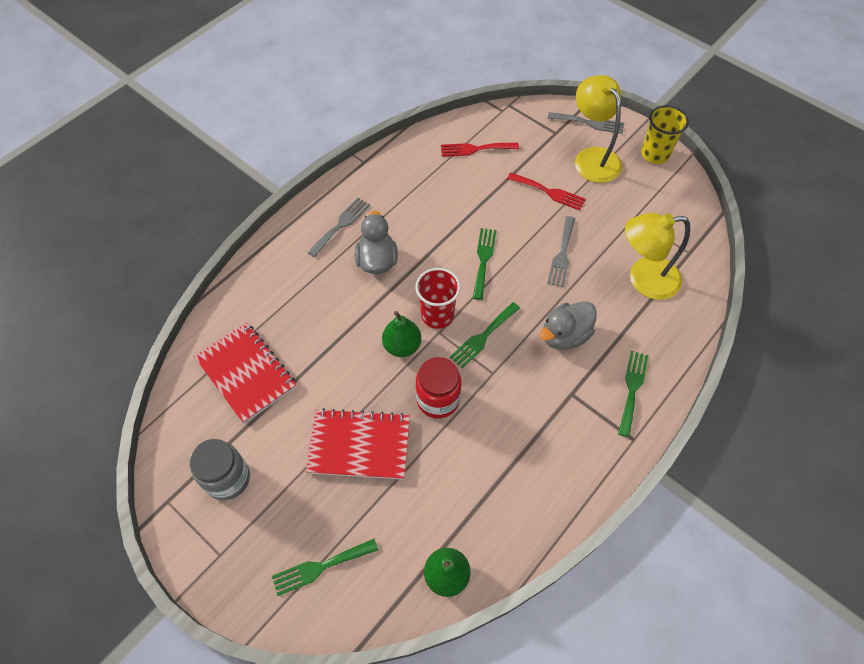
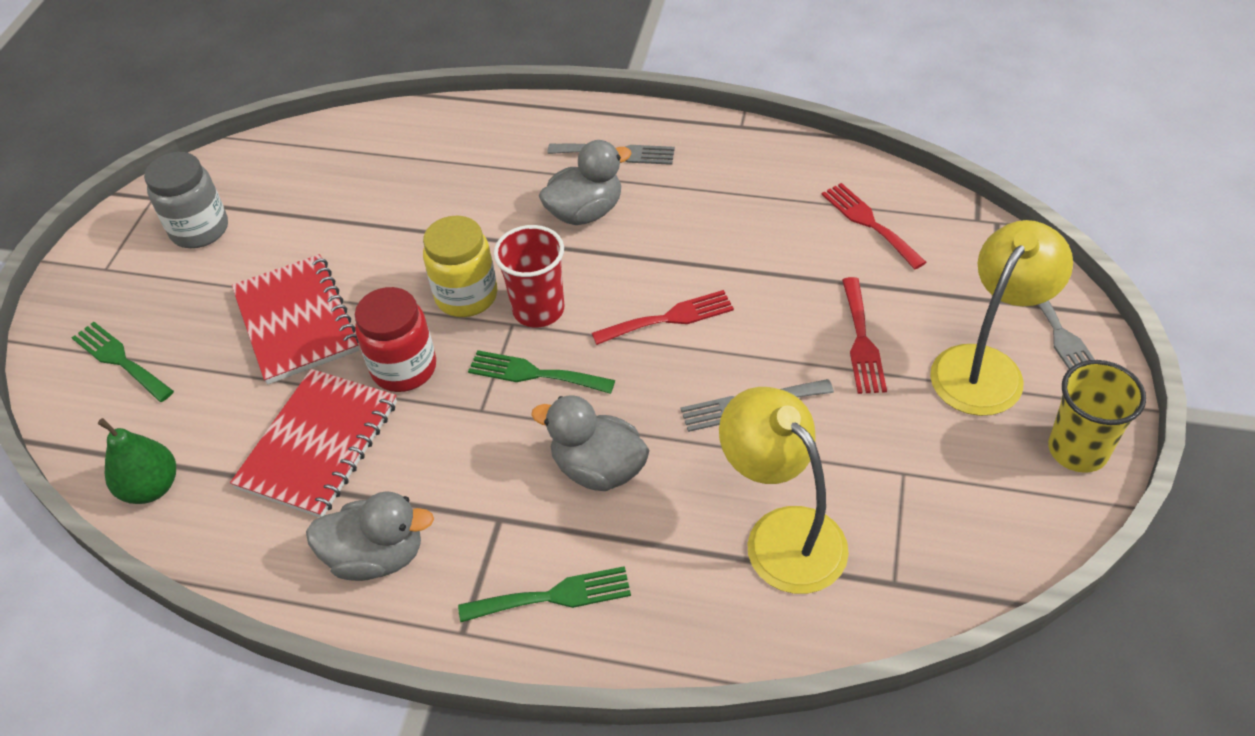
camera: 65 degrees right, 10 degrees down
red notebook [194,322,296,424] -> red notebook moved to [230,369,397,518]
green pear [382,311,421,357] -> yellow jar [423,216,497,317]
green fork [473,228,496,300] -> red fork [592,290,734,345]
none -> grey duck [306,491,434,581]

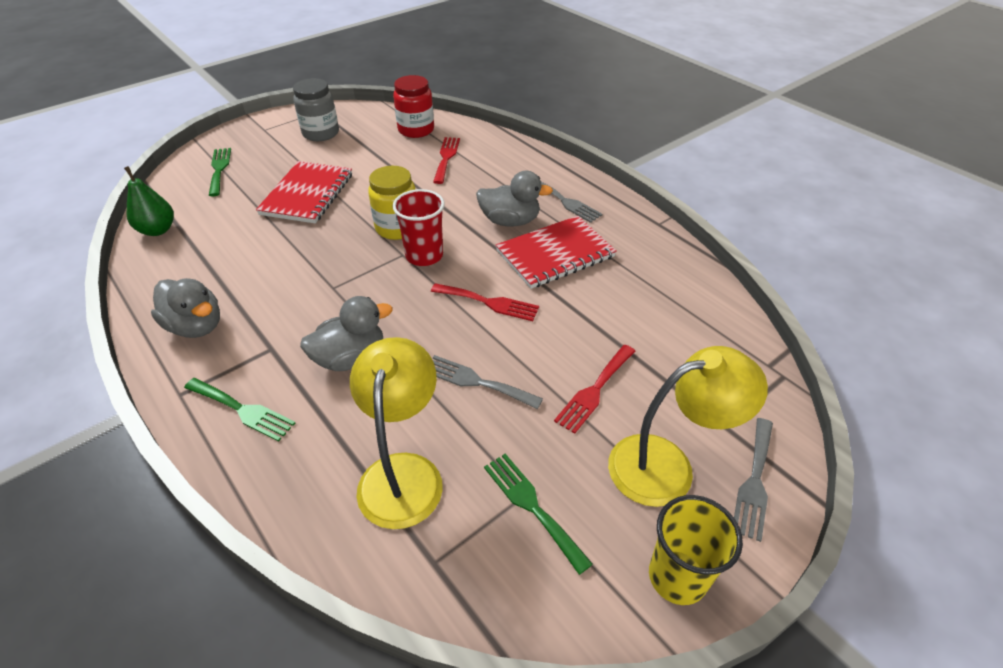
camera: 35 degrees right, 5 degrees down
red notebook [230,369,397,518] -> red notebook moved to [496,216,617,289]
red jar [355,287,436,392] -> red jar moved to [393,75,434,138]
green fork [468,350,615,394] -> green fork moved to [484,454,593,575]
grey duck [531,395,649,491] -> grey duck turned 90 degrees clockwise [300,296,393,371]
red fork [822,183,926,269] -> red fork moved to [433,137,460,184]

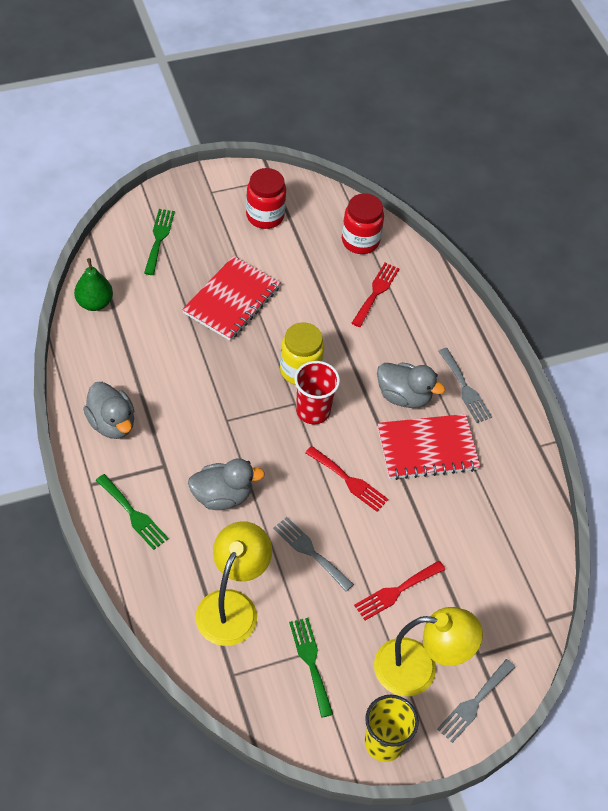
camera: 15 degrees right, 10 degrees up
grey jar [293,78,339,141] -> red jar [246,168,286,229]

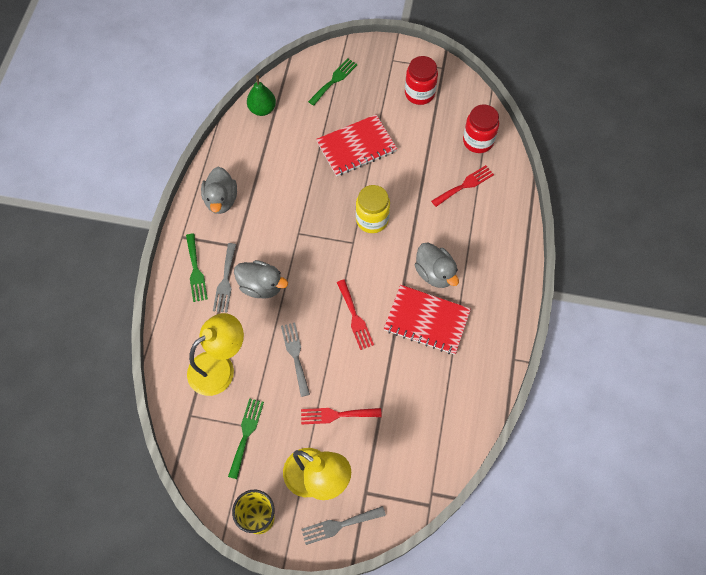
camera: 35 degrees right, 10 degrees up
red cup [294,361,340,424] -> none
grey fork [438,348,492,423] -> grey fork moved to [213,243,236,313]

